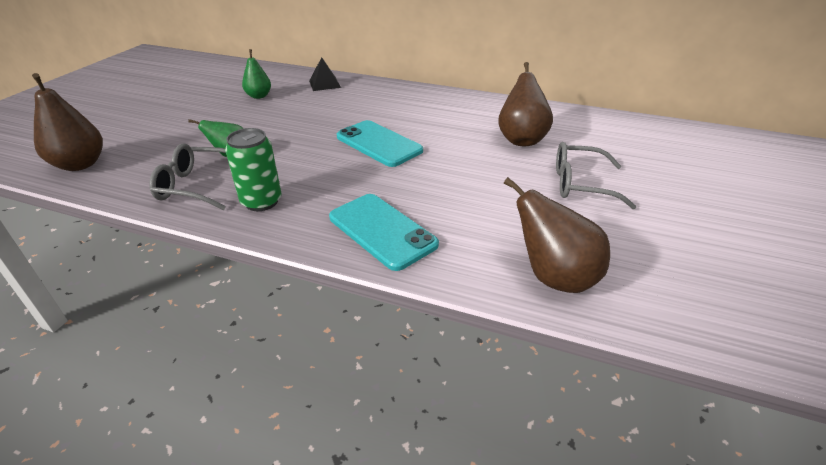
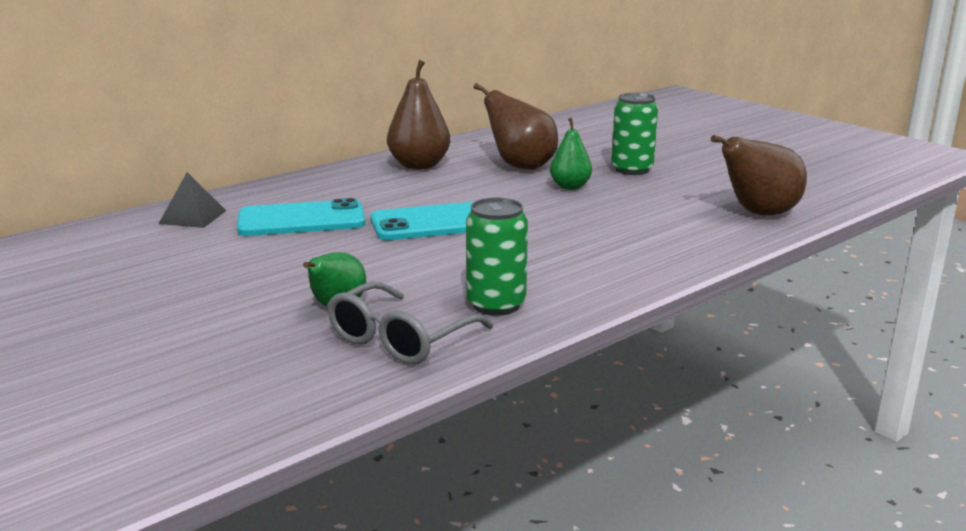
camera: 60 degrees left, 15 degrees down
brown pear [32,73,103,171] -> brown pear moved to [387,60,450,170]
green pear [242,49,271,99] -> green pear moved to [550,117,592,190]
turquoise phone [329,194,439,271] -> turquoise phone moved to [237,198,366,236]
grey glasses [556,142,636,209] -> green can [611,93,658,175]

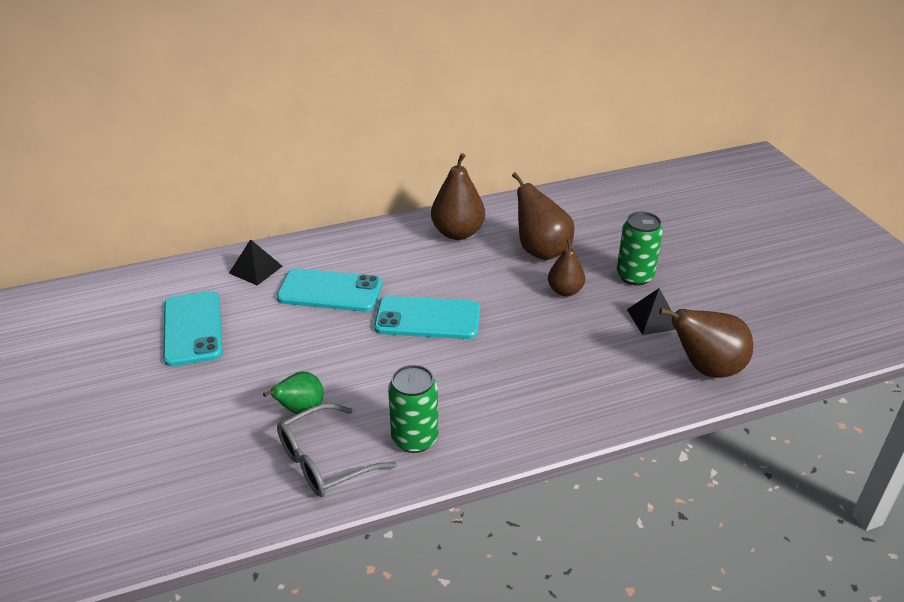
camera: 20 degrees right, 15 degrees up
green pear [550,117,592,190] -> brown pear [548,239,585,296]
none -> turquoise phone [163,291,223,366]
none -> black pyramid [627,288,676,335]

